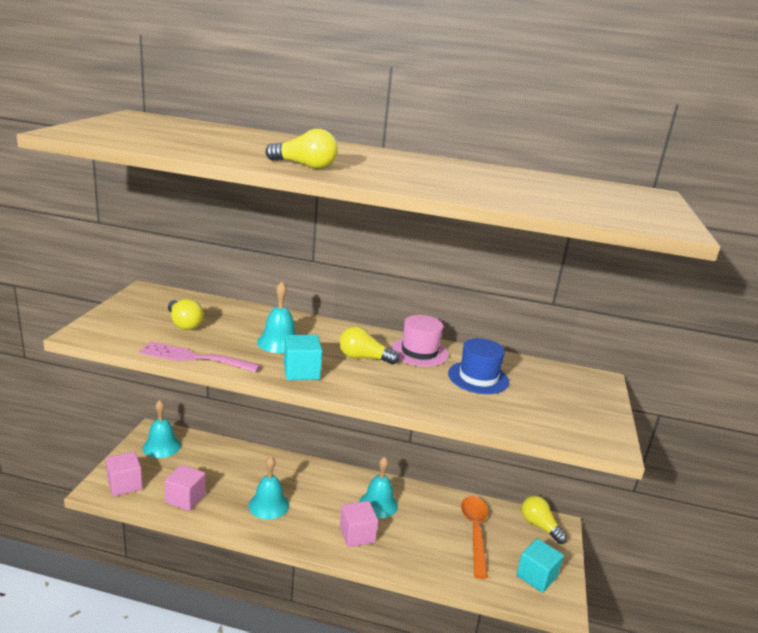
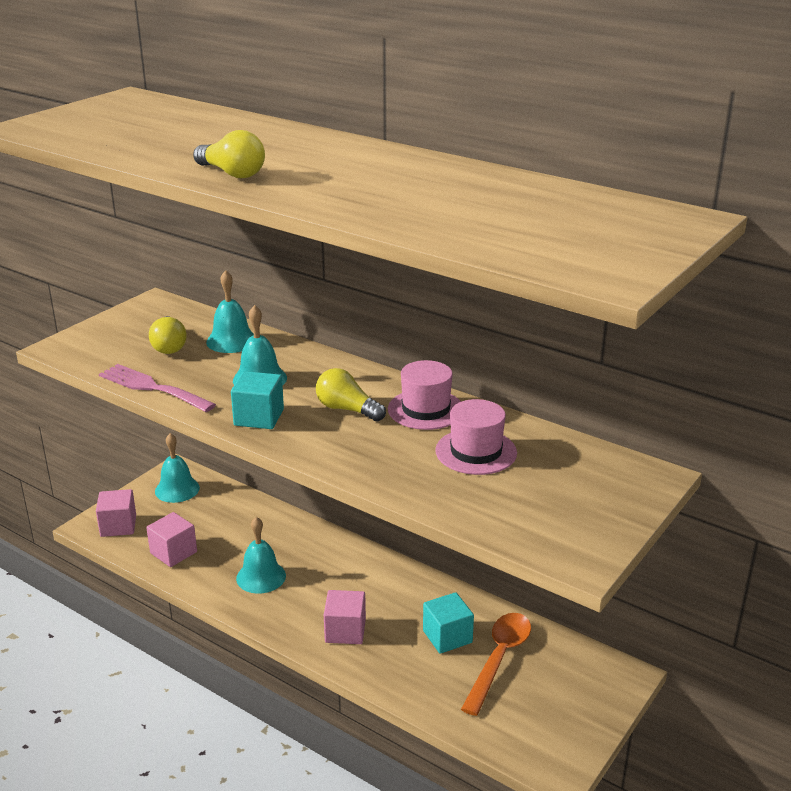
camera: 25 degrees right, 5 degrees up
turquoise bell [359,457,398,518] -> turquoise bell moved to [206,270,254,353]
blue hat [448,338,509,394] -> pink hat [435,399,517,475]
turquoise cube [516,538,564,593] -> turquoise cube moved to [423,592,474,654]
yellow light bulb [521,495,568,544] -> none

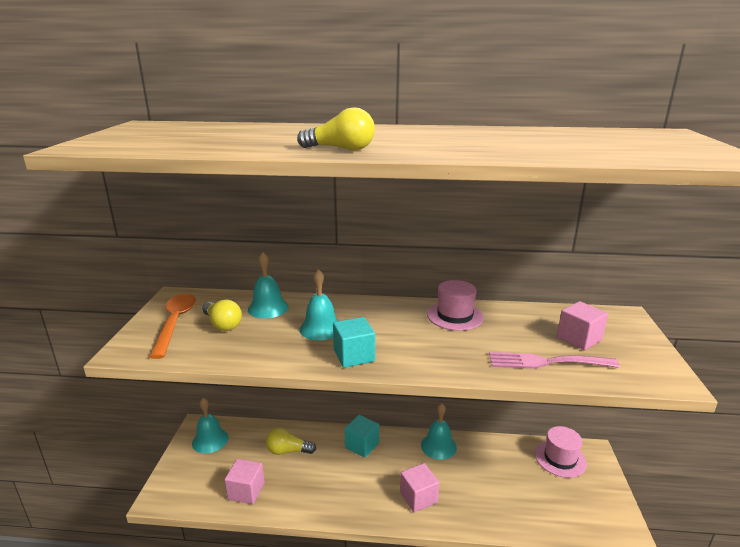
camera: 30 degrees left, 5 degrees down
pink cube [96,489,136,537] -> pink cube moved to [557,301,608,350]
pink fork [99,364,216,412] -> pink fork moved to [489,352,620,369]
turquoise bell [236,517,286,594] -> turquoise bell moved to [421,403,457,460]
yellow light bulb [316,368,386,422] -> yellow light bulb moved to [266,427,316,455]
turquoise cube [423,592,474,654] -> turquoise cube moved to [344,415,379,458]
pink hat [435,399,517,475] -> pink hat moved to [535,426,587,478]
orange spoon [461,613,531,716] -> orange spoon moved to [149,294,196,359]

